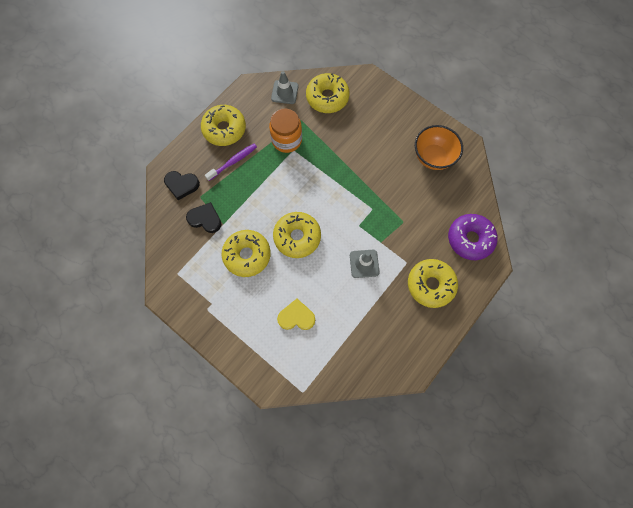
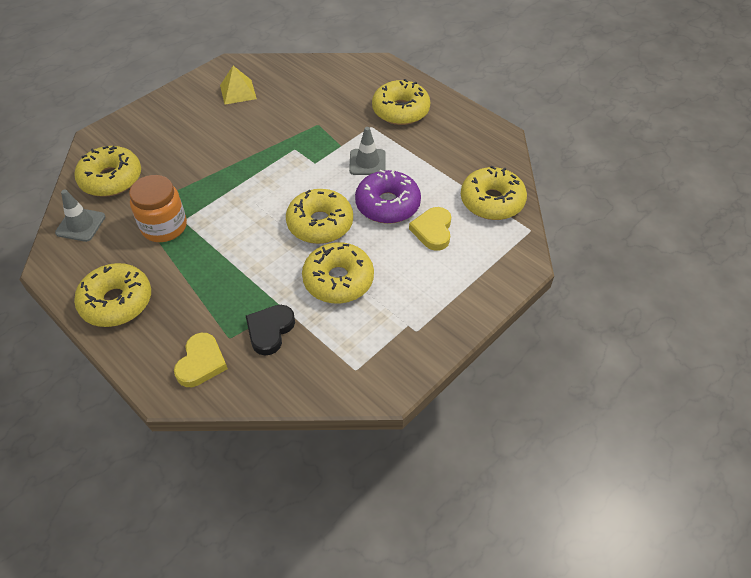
camera: 85 degrees left, 20 degrees down
black heart [164,171,200,200] -> yellow heart [174,333,228,387]
purple toothbrush [205,144,257,181] -> none
orange bowl [415,125,463,170] -> yellow pyramid [220,66,257,105]
purple donut [448,214,498,260] -> purple donut moved to [355,169,421,224]
none -> yellow donut [461,166,527,220]

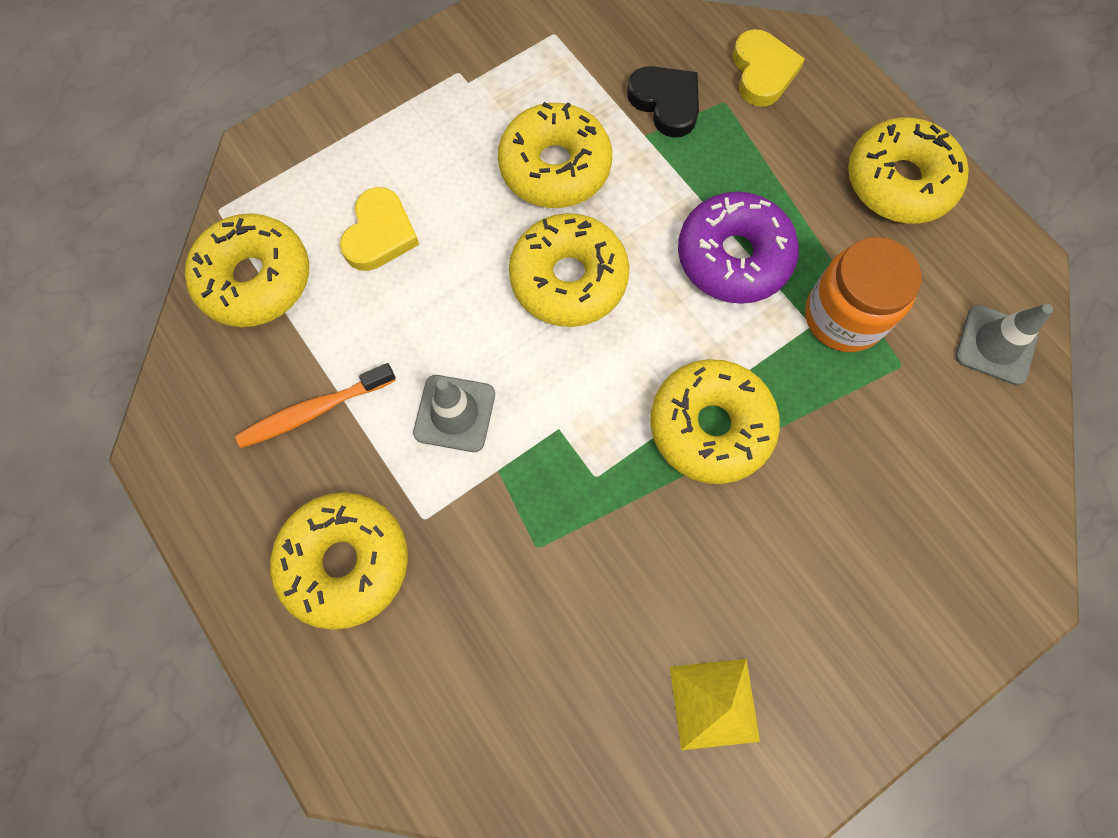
camera: 170 degrees left, 20 degrees up
yellow donut [74,146,141,197] -> yellow donut moved to [650,359,780,484]
yellow heart [174,333,228,387] -> yellow heart turned 150 degrees clockwise [732,29,805,107]
black heart [246,305,295,355] -> black heart turned 75 degrees counterclockwise [627,66,699,138]
purple donut [355,169,421,224] -> purple donut moved to [678,191,799,304]
none -> orange toothbrush [235,363,396,448]

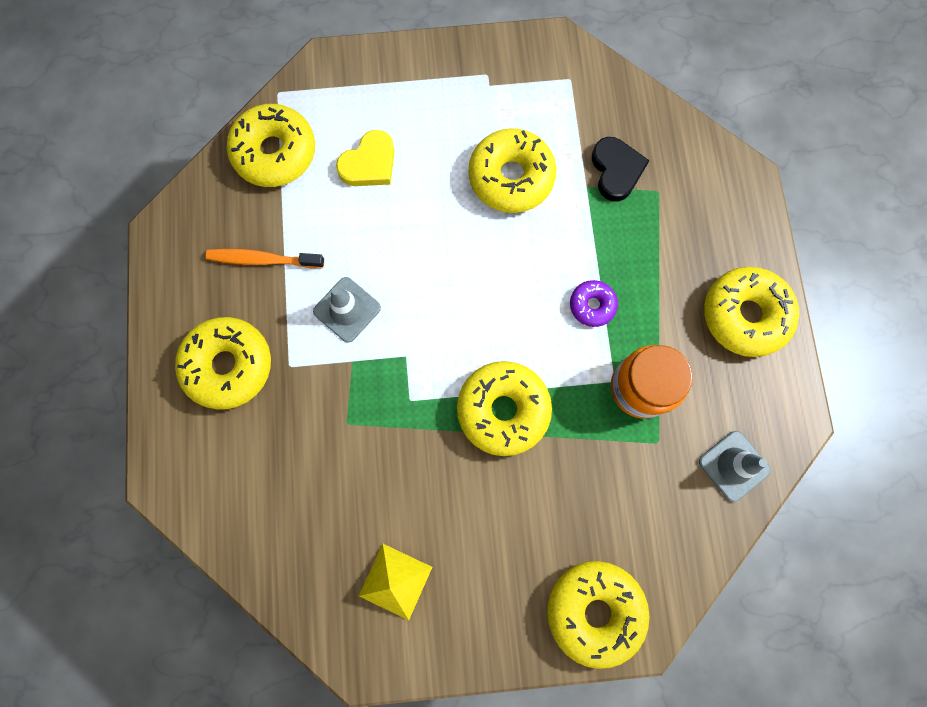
camera: 30 degrees right, 5 degrees up
yellow donut [509,213,630,327] -> yellow donut moved to [547,561,650,669]
purple donut [678,191,799,304] -> purple donut [570,280,618,327], size x0.52
yellow heart [732,29,805,107] -> none

